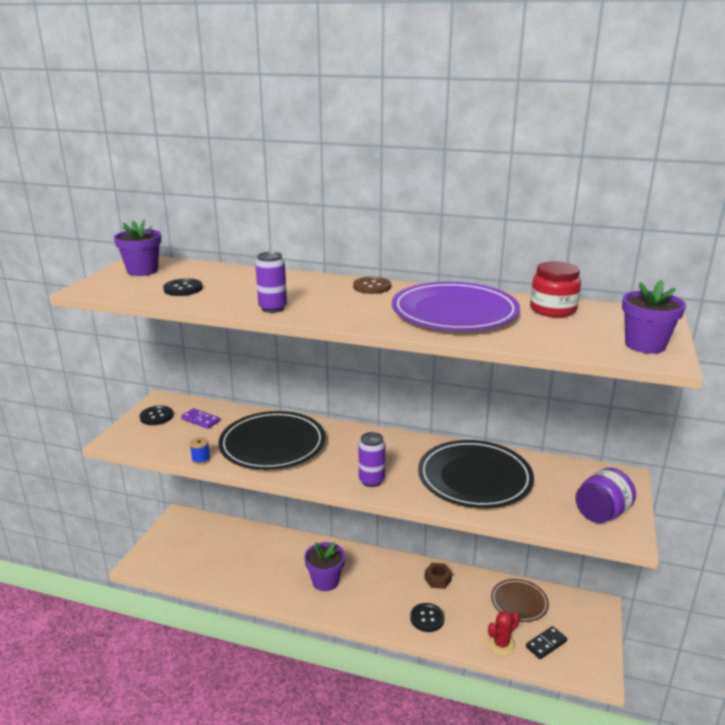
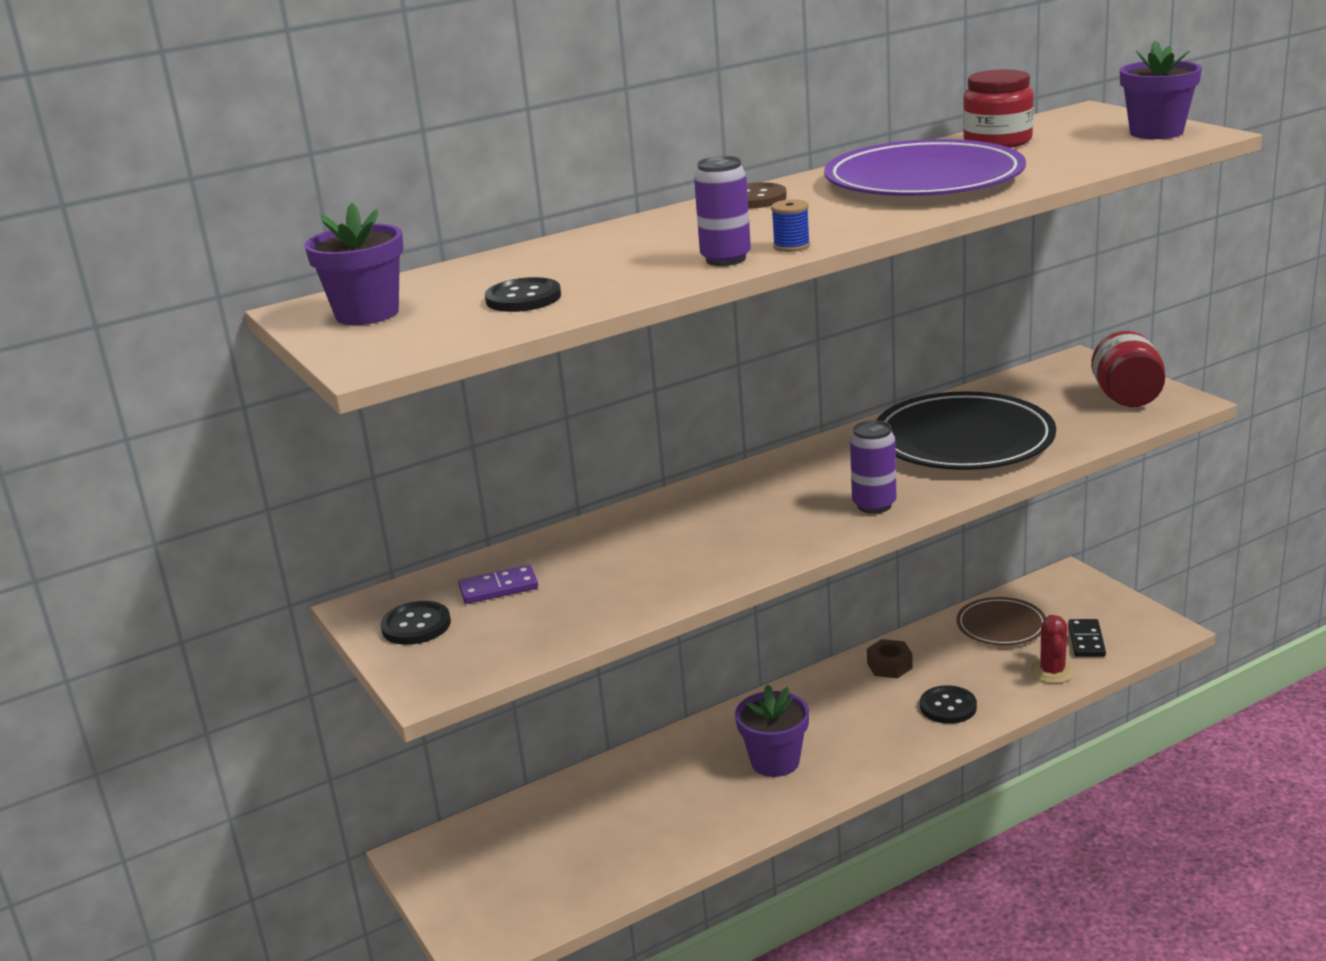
camera: 45 degrees left, 0 degrees up
blue spool [190,437,210,465] -> blue spool moved to [771,199,810,252]
black plate [218,411,325,470] -> none
purple jar [575,468,636,523] -> red jar [1091,331,1165,407]

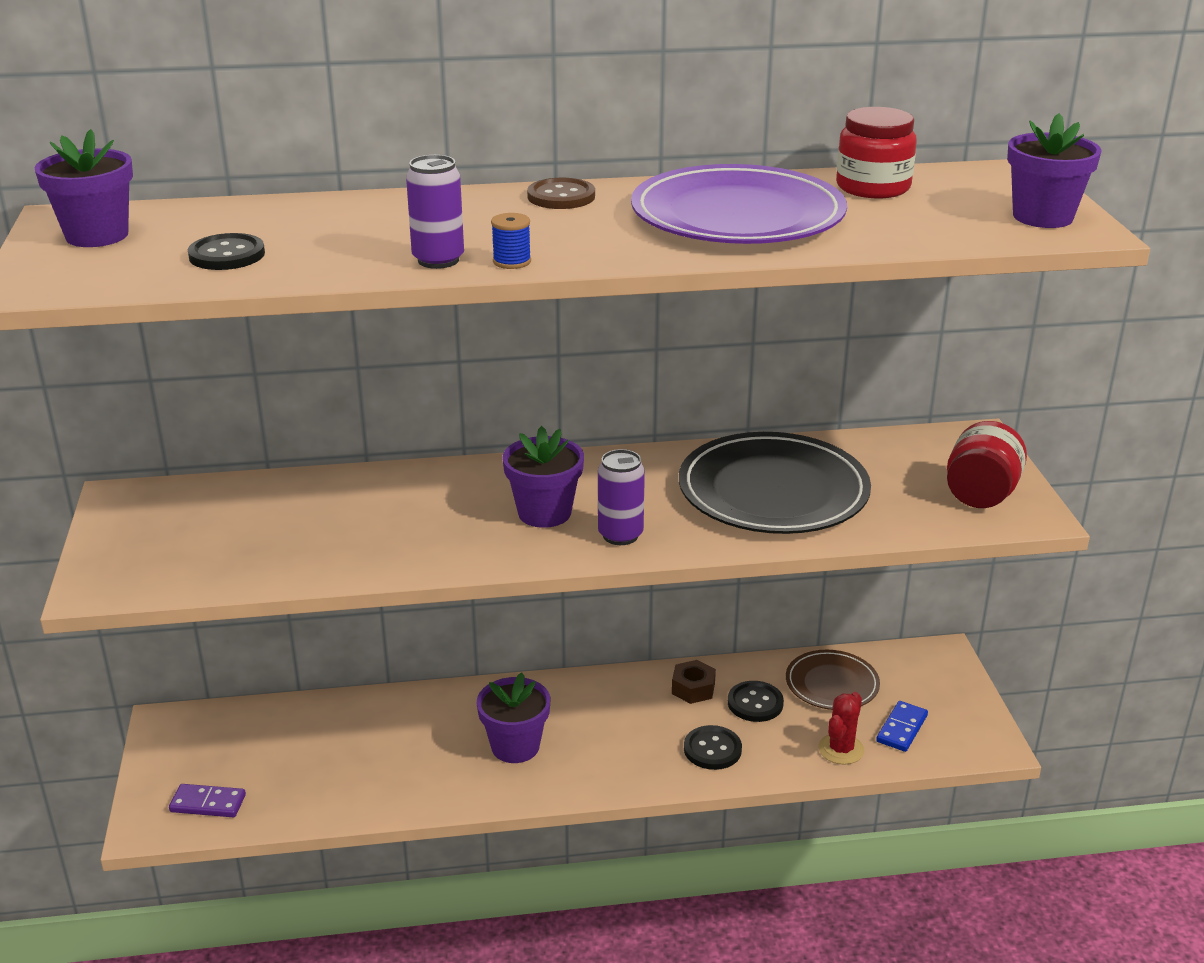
camera: 20 degrees right, 5 degrees up
black button [380,601,451,645] -> black button moved to [728,681,784,722]
purple domino [458,565,538,604] -> purple domino moved to [169,784,246,817]
black domino [1068,619,1106,657] -> blue domino [876,701,928,752]
none -> purple flower pot [502,426,584,528]

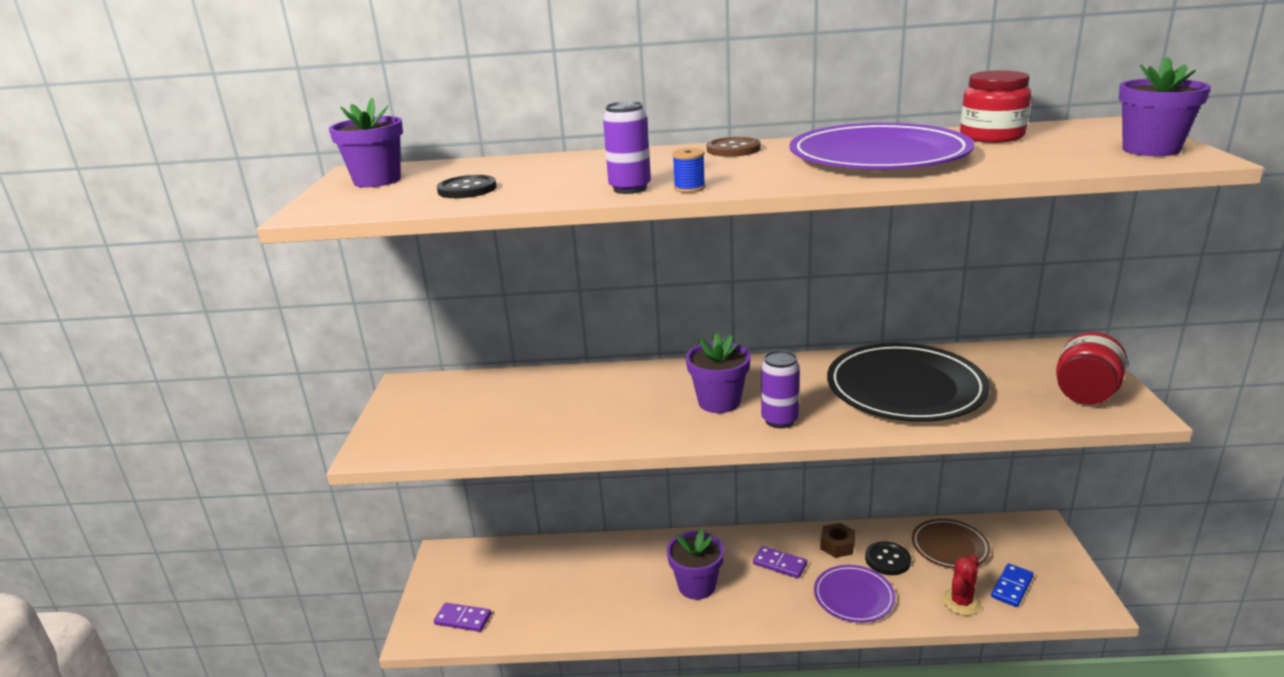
camera: 10 degrees right, 5 degrees down
black button [684,725,742,770] -> purple plate [814,565,895,623]
none -> purple domino [753,546,807,578]

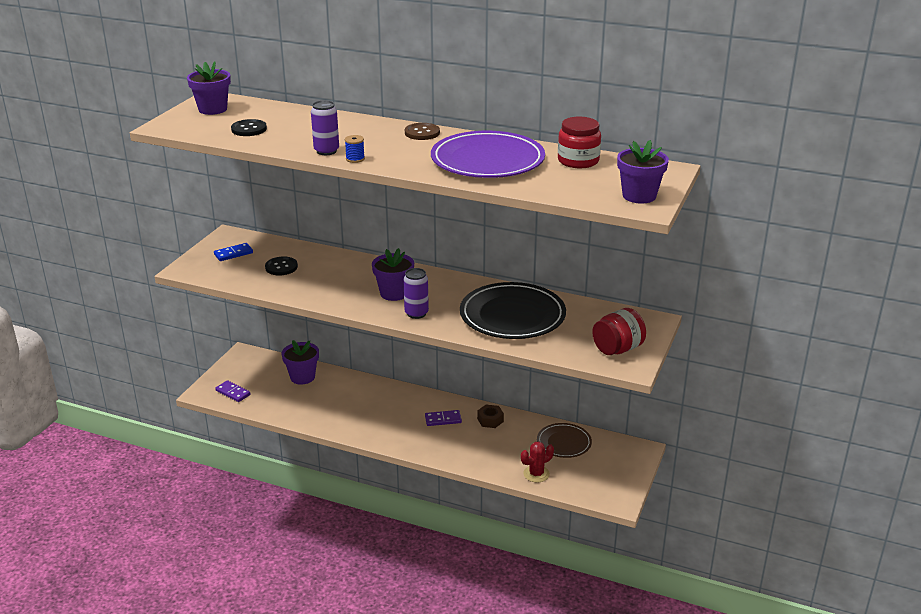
camera: 20 degrees right, 5 degrees up
purple flower pot [667,528,724,600] -> purple flower pot moved to [282,340,319,385]
purple domino [753,546,807,578] -> purple domino turned 60 degrees counterclockwise [425,410,462,426]
purple plate [814,565,895,623] -> none
black button [865,541,911,575] -> black button moved to [265,256,298,276]
blue domino [991,563,1034,607] -> blue domino moved to [214,243,253,261]

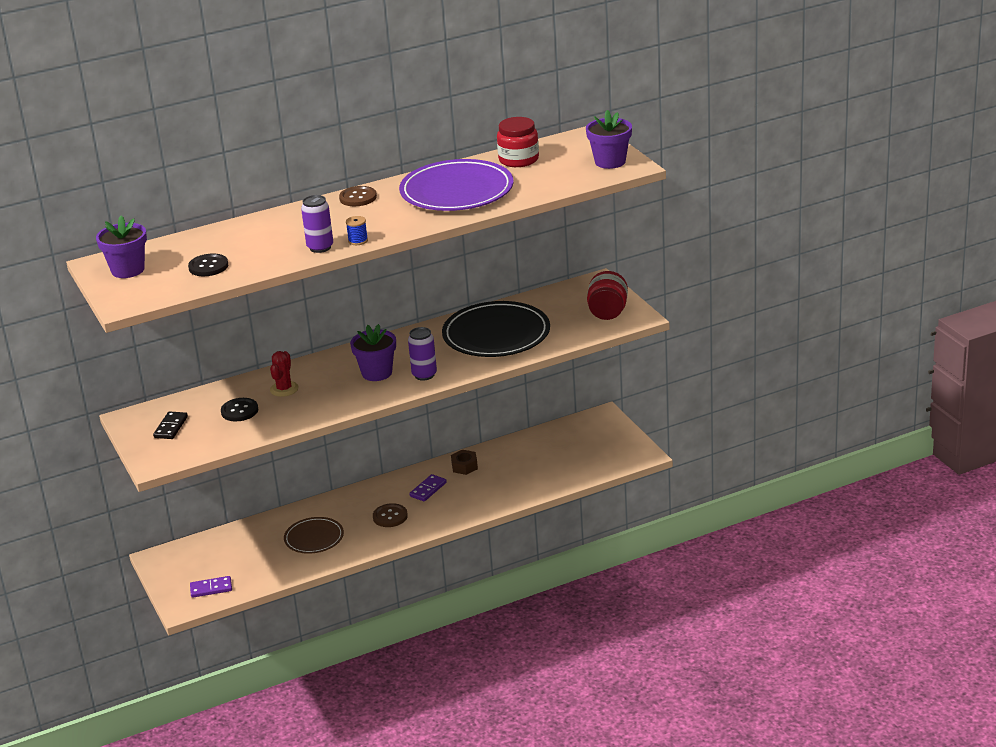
camera: 45 degrees left, 0 degrees up
blue domino [214,243,253,261] -> black domino [153,411,188,439]
purple flower pot [282,340,319,385] -> none
red cactus [521,442,554,483] -> red cactus moved to [270,351,299,397]
brown plate [537,423,592,458] -> brown plate moved to [284,517,344,554]
none -> brown button [373,503,408,527]

